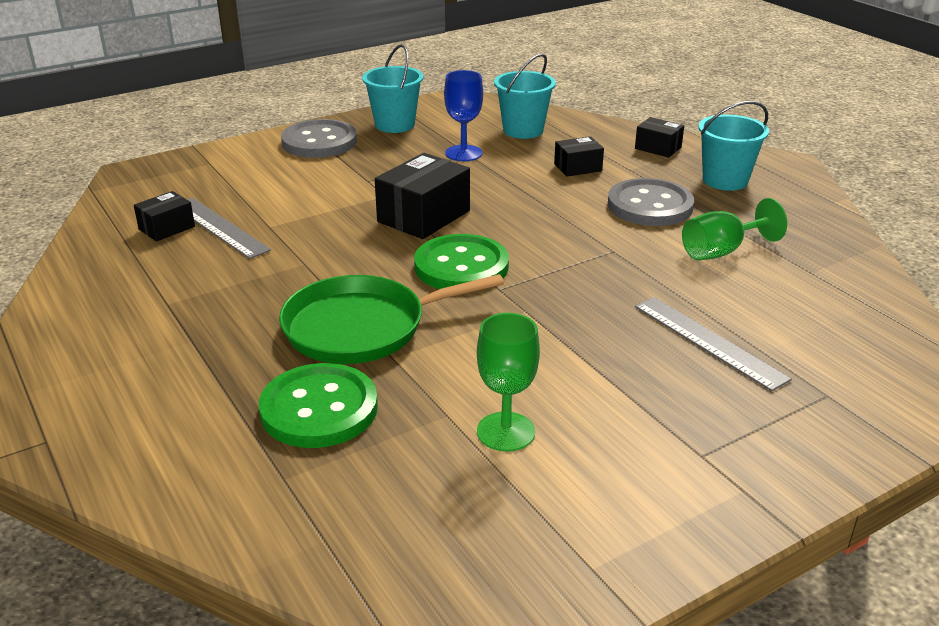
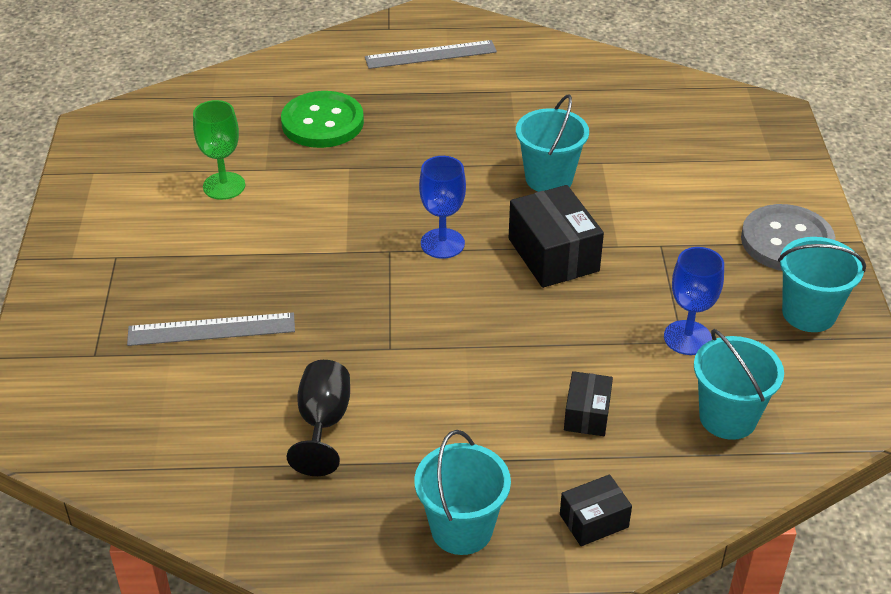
camera: 120 degrees right, 10 degrees up
black box [134,191,195,241] -> none
grey ruler [187,198,271,259] -> grey ruler moved to [365,40,497,69]
green pan [279,274,504,364] -> none
green button [414,234,509,289] -> blue goblet [419,156,466,259]
grey button [608,178,694,226] -> none
green goblet [682,198,787,260] -> black goblet [287,360,350,476]
none -> turquoise bucket [516,95,589,192]

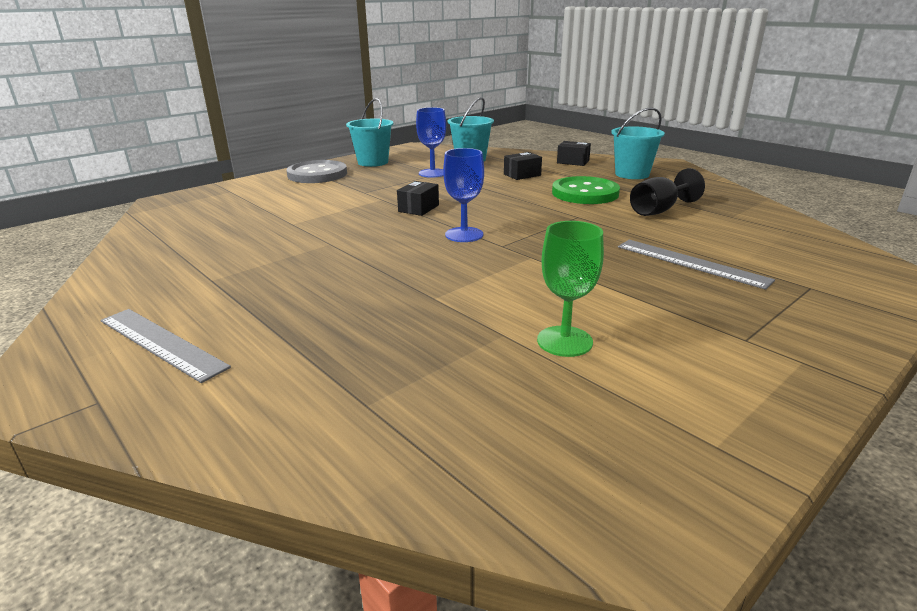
camera: 130 degrees left, 15 degrees down
green button [281,91,364,148] -> green button moved to [552,176,620,204]
black box [509,185,604,288] -> black box [397,181,439,216], size x0.57
turquoise bucket [516,95,589,192] -> none

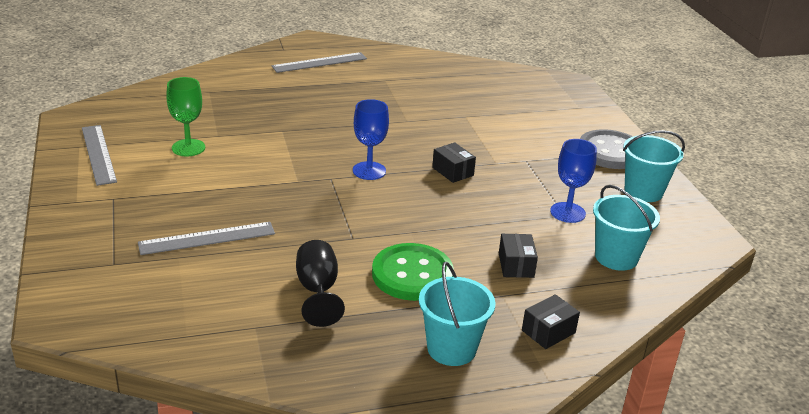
camera: 115 degrees right, 5 degrees up
none -> grey ruler [82,125,117,186]

